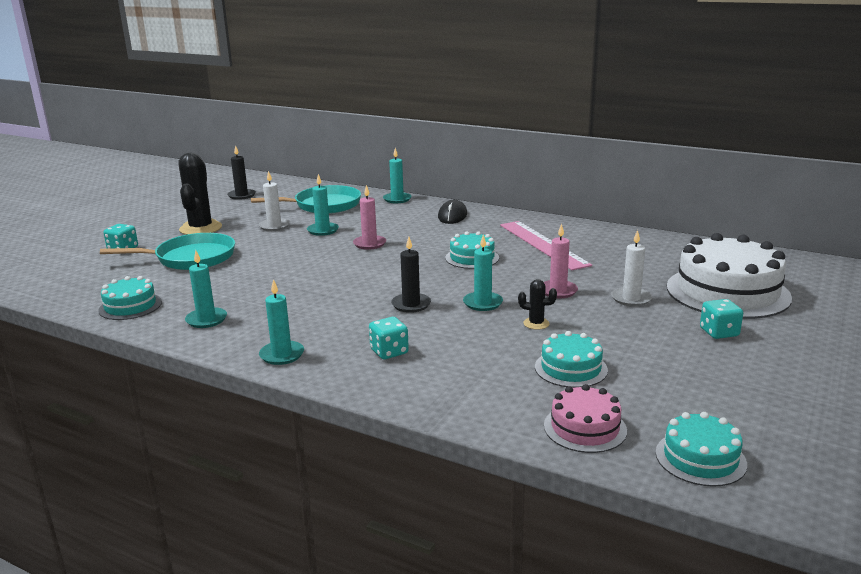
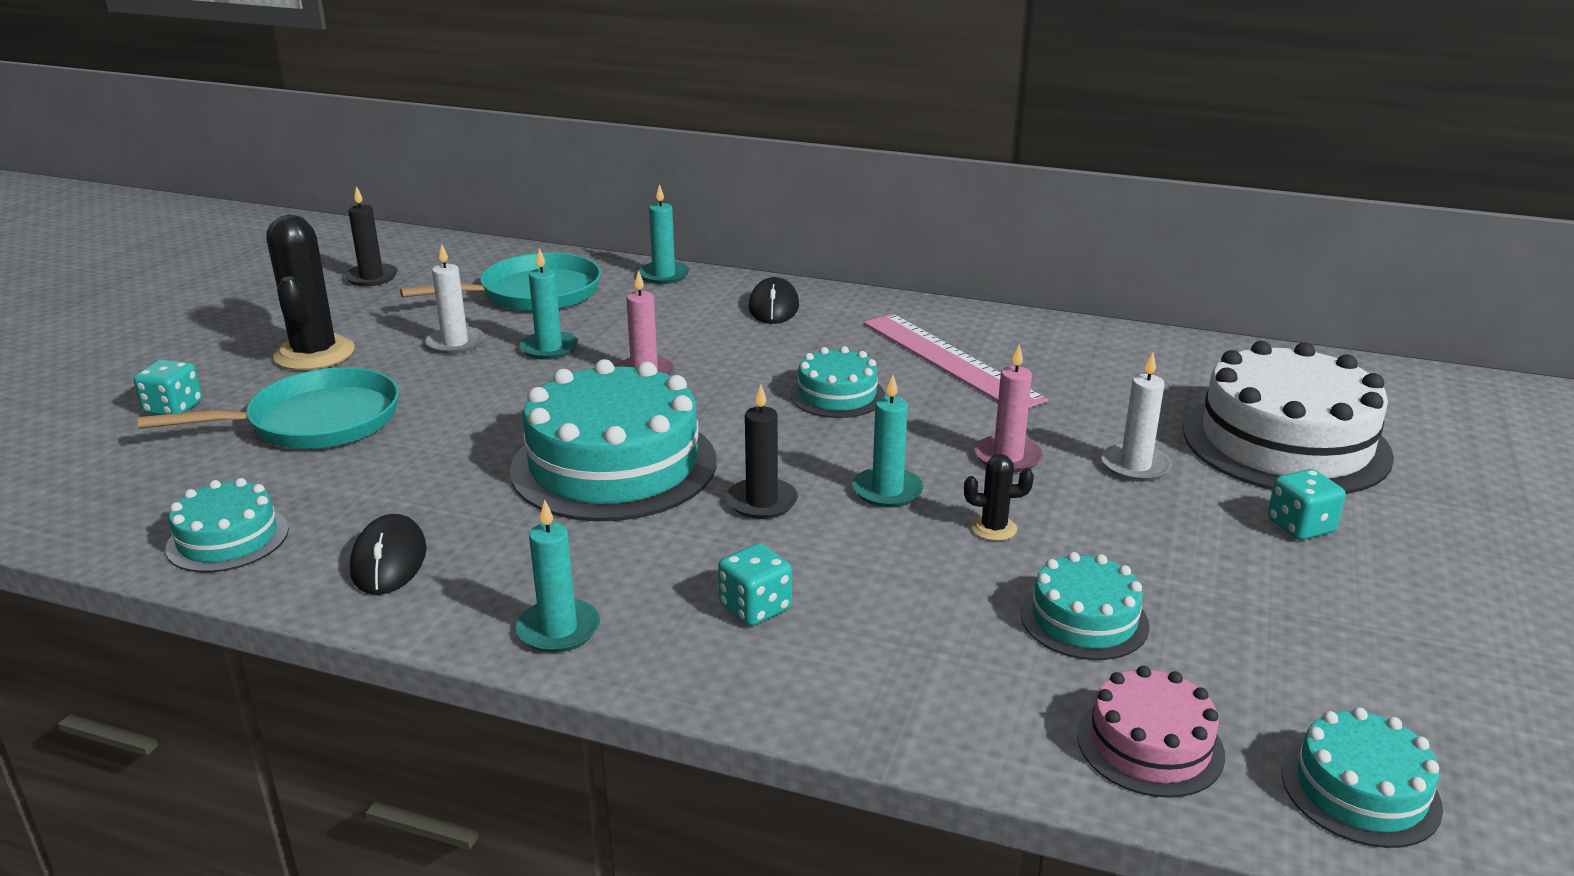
camera: 10 degrees left, 5 degrees up
turquoise candle [185,250,227,328] -> black mouse [350,514,427,595]
none -> turquoise cake [510,359,716,521]

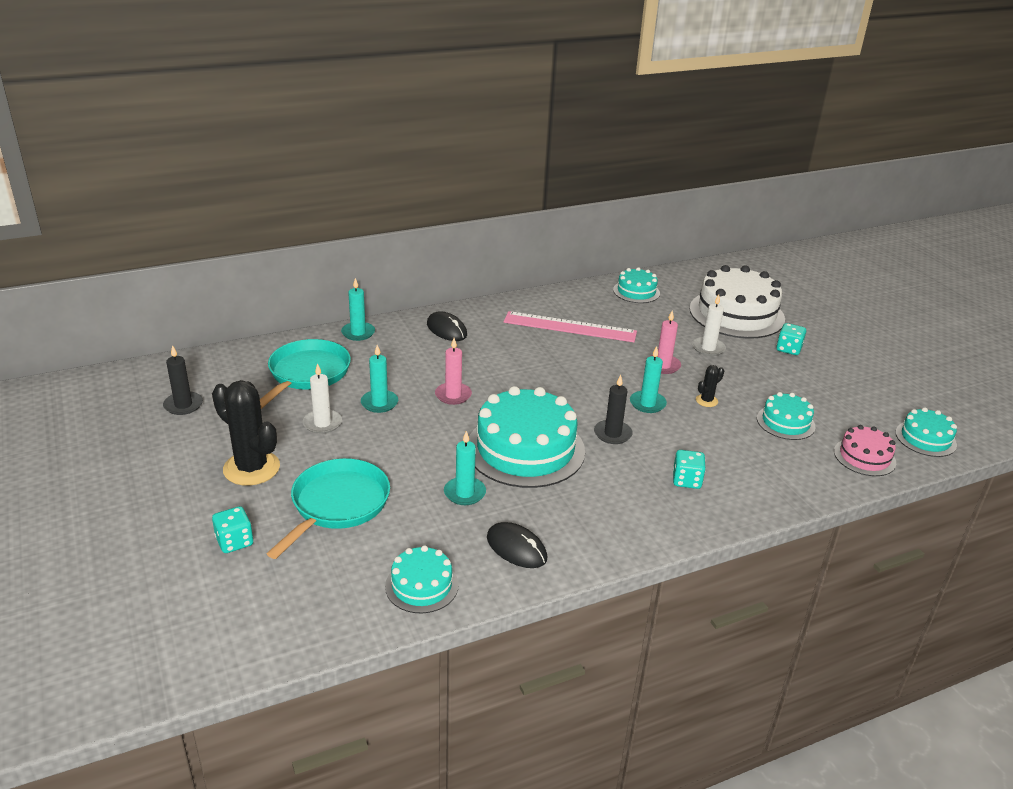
camera: 45 degrees left, 5 degrees up
turquoise candle [516,500,600,653] -> turquoise candle moved to [444,431,486,505]
turquoise cake [790,346,885,418] -> turquoise cake moved to [613,267,660,303]

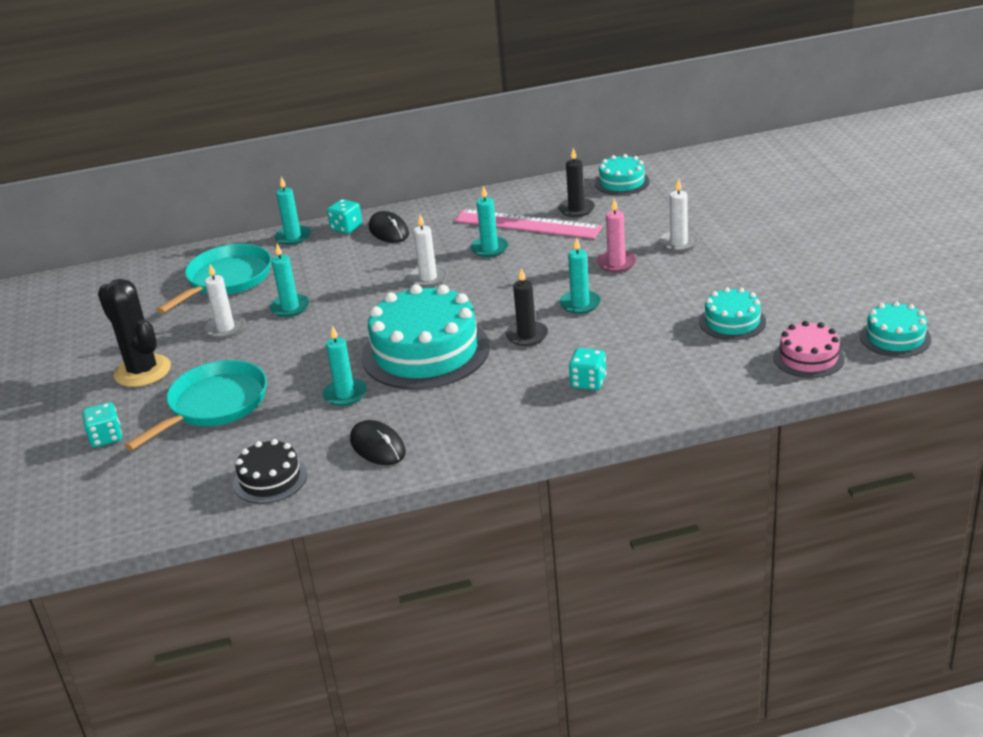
camera: 15 degrees right, 0 degrees up
black candle [163,345,203,415] -> black candle moved to [558,148,595,217]
turquoise cake [385,545,459,613] -> black cake [233,439,307,504]
pink candle [435,338,472,405] -> none
white cake [689,265,785,338] -> none
black cactus [696,365,724,407] -> none
turquoise dice [776,323,806,355] -> turquoise dice moved to [327,199,362,234]
none -> white candle [408,215,448,287]
none -> turquoise candle [471,185,508,257]

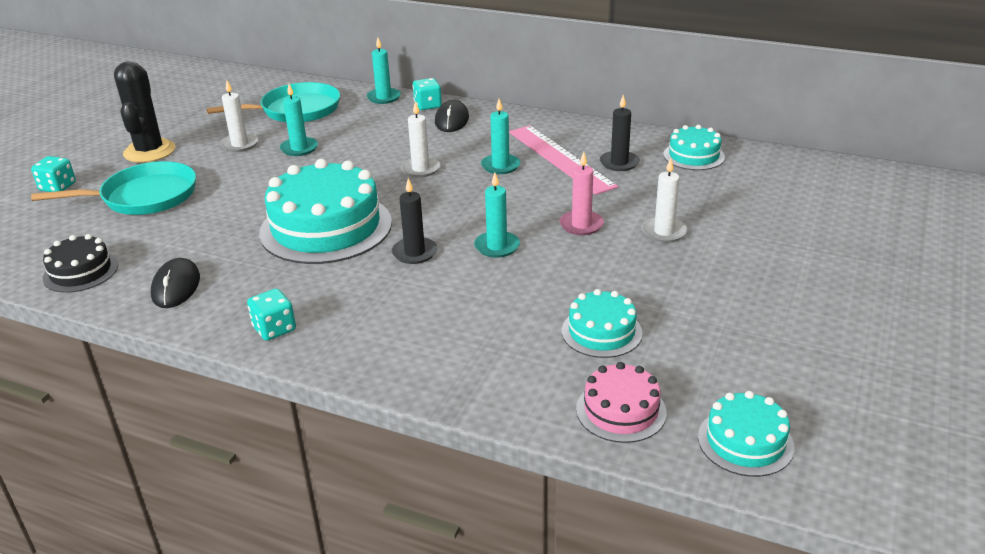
camera: 35 degrees right, 0 degrees up
turquoise candle [323,325,367,406] -> none
turquoise dice [569,348,606,390] -> turquoise dice moved to [247,288,296,341]

